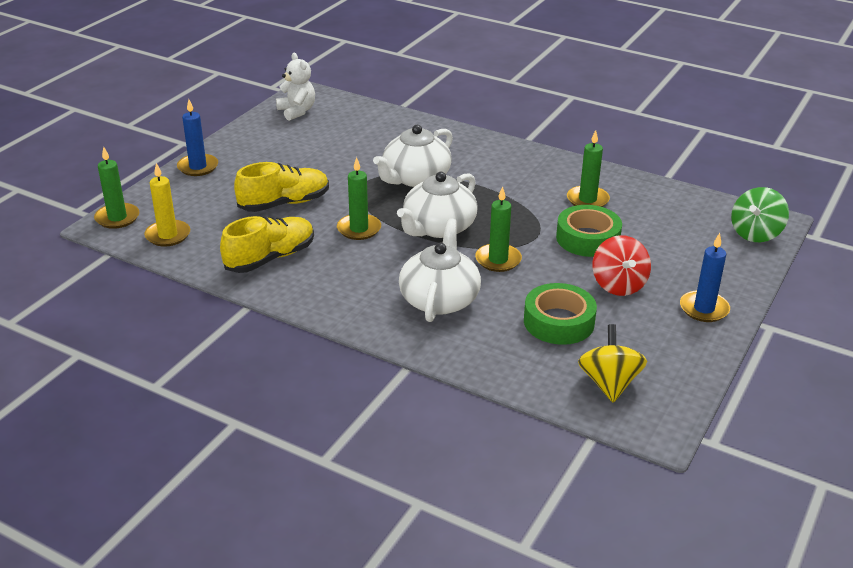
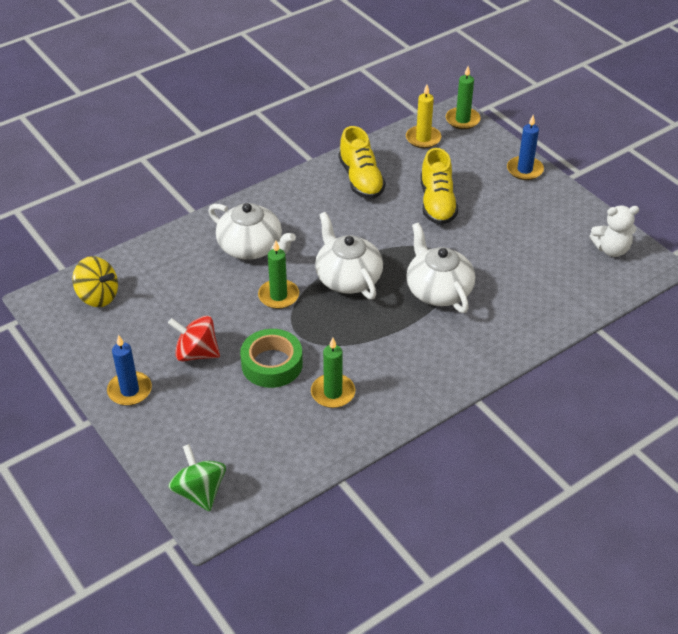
camera: 115 degrees right, 10 degrees up
green candle [337,157,381,240] -> none
green tape [524,283,597,345] -> none

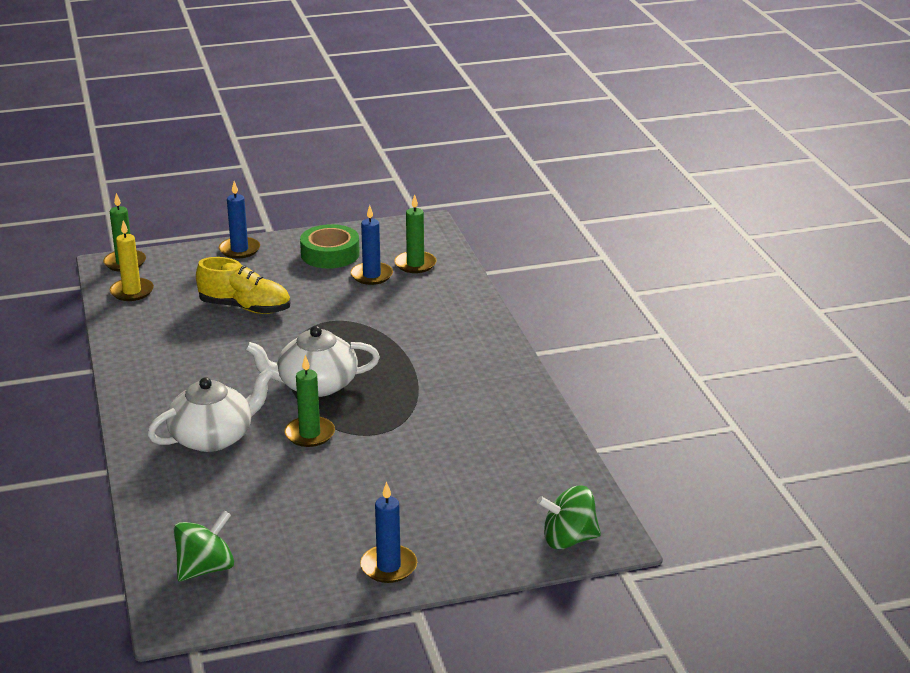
camera: 70 degrees left, 15 degrees down
yellow spinning top [72,256,118,307] -> green spinning top [174,510,234,582]
red spinning top [168,316,220,362] -> none
green tape [240,329,303,388] -> green tape moved to [300,224,360,268]
green candle [311,338,355,408] -> green candle moved to [395,194,437,273]
yellow shoe [339,126,386,199] -> none
white teapot [406,223,475,313] -> none
white teddy bear [590,206,639,257] -> none
none -> blue candle [350,205,393,285]

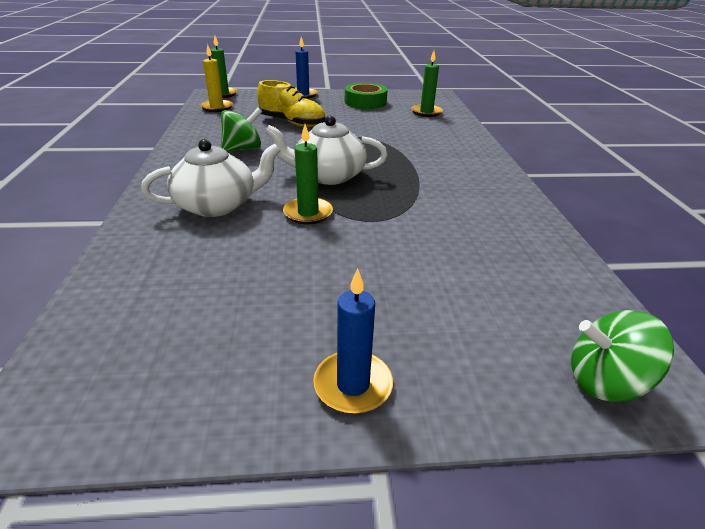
camera: 10 degrees right, 5 degrees up
green spinning top [174,510,234,582] -> green spinning top moved to [221,108,262,152]
blue candle [350,205,393,285] -> none

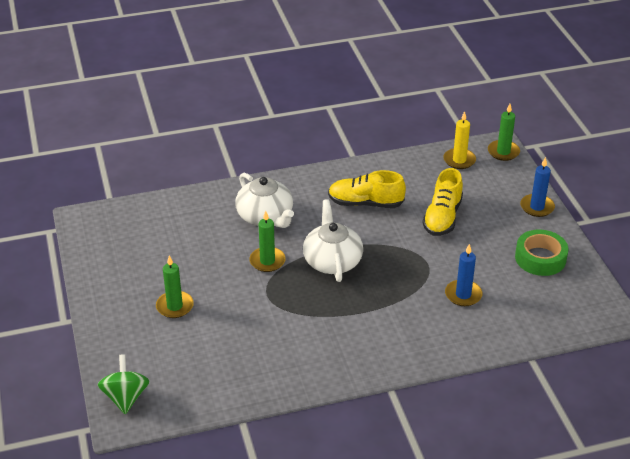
camera: 80 degrees right, 5 degrees up
green spinning top [221,108,262,152] -> yellow shoe [328,170,406,208]
blue candle [313,268,393,414] -> blue candle moved to [445,244,482,306]
green candle [411,51,443,117] -> green candle moved to [156,255,194,318]

